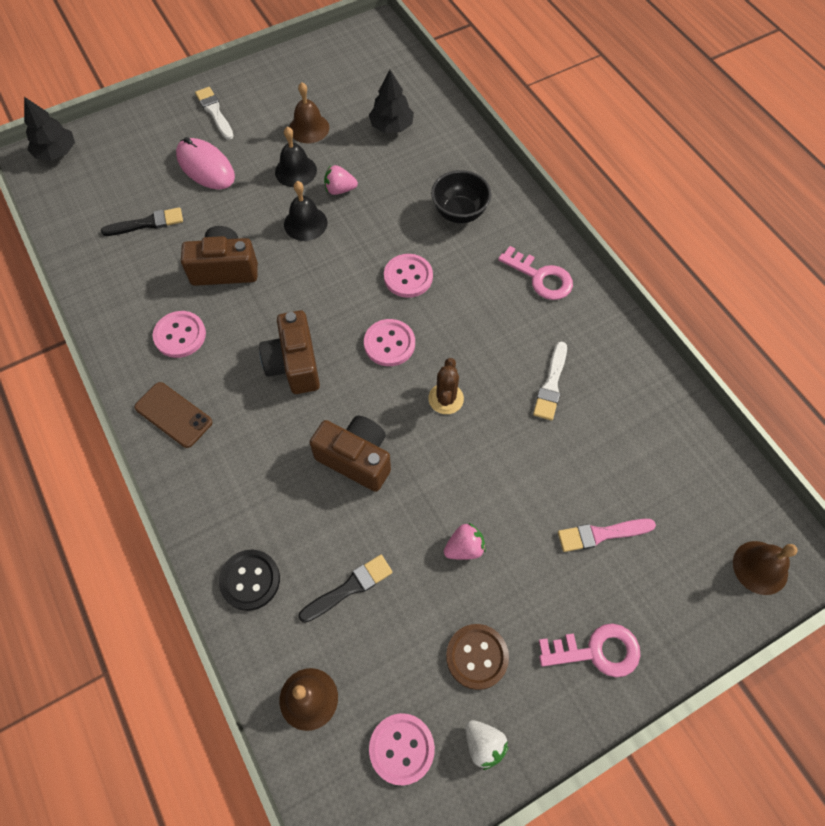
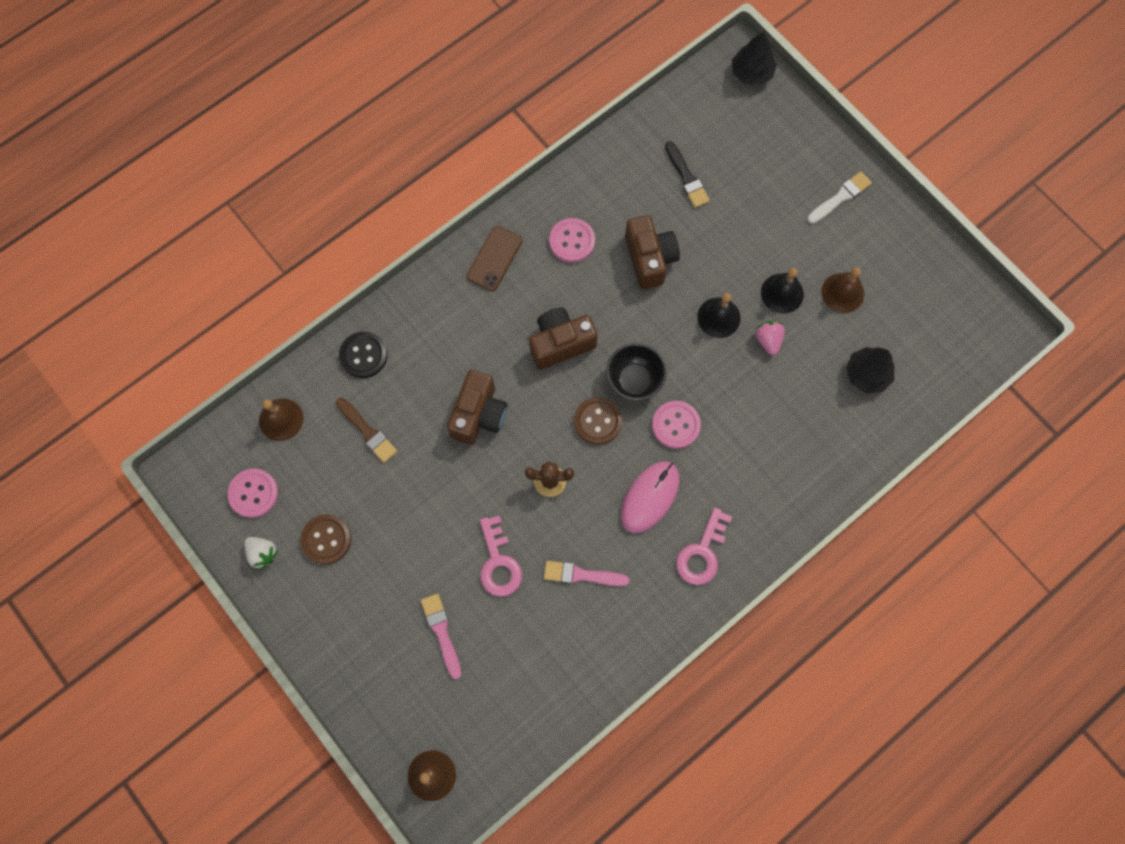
camera: 80 degrees right, 10 degrees up
pink mouse [176,137,235,190] -> pink mouse moved to [621,461,679,533]
black brush [298,555,393,623] -> brown brush [336,398,397,463]
pink button [364,319,415,366] -> brown button [574,397,622,445]
black bowl [431,170,491,223] -> black bowl moved to [606,343,667,401]
pink strawberry [444,523,486,560] -> none
white strawberry [465,720,509,770] -> white strawberry turned 90 degrees counterclockwise [244,537,278,570]
white brush [533,341,567,420] -> pink brush [544,561,629,586]
pink key [539,623,640,678] -> pink key moved to [480,516,522,597]

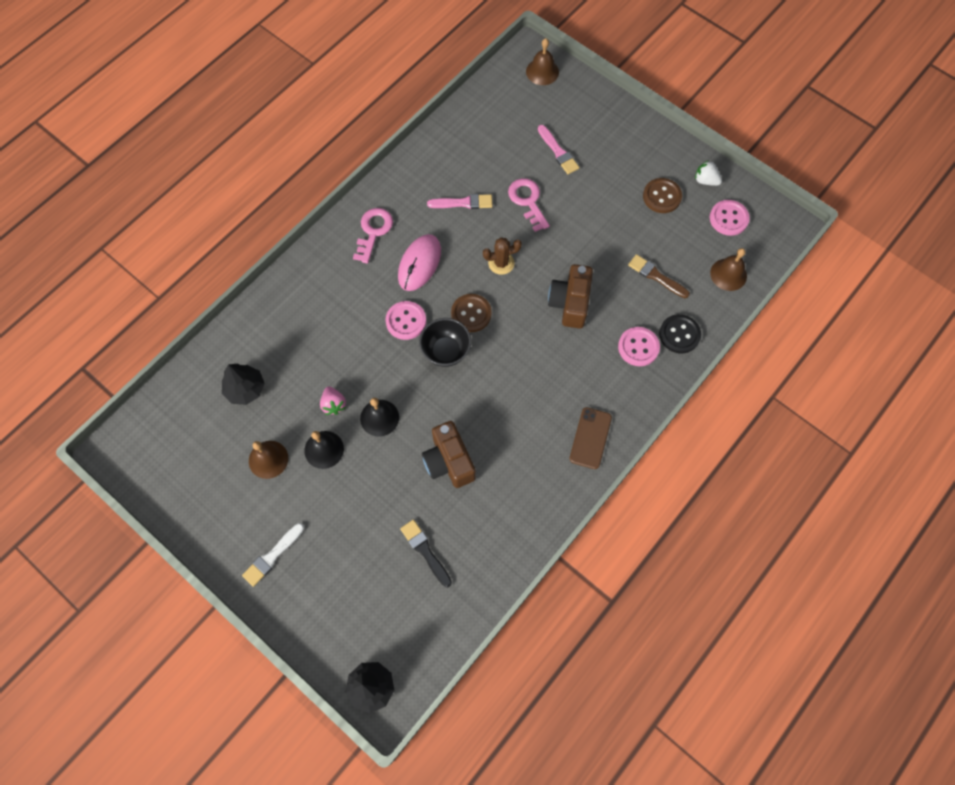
camera: 170 degrees right, 5 degrees down
brown camera [529,307,598,370] -> none
pink button [549,218,595,263] -> pink button moved to [618,327,660,366]

